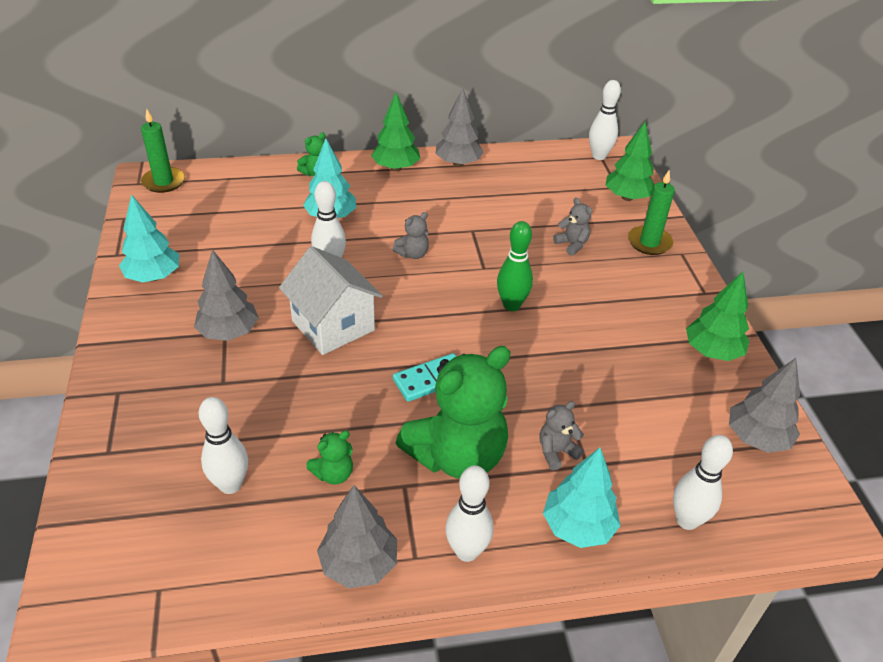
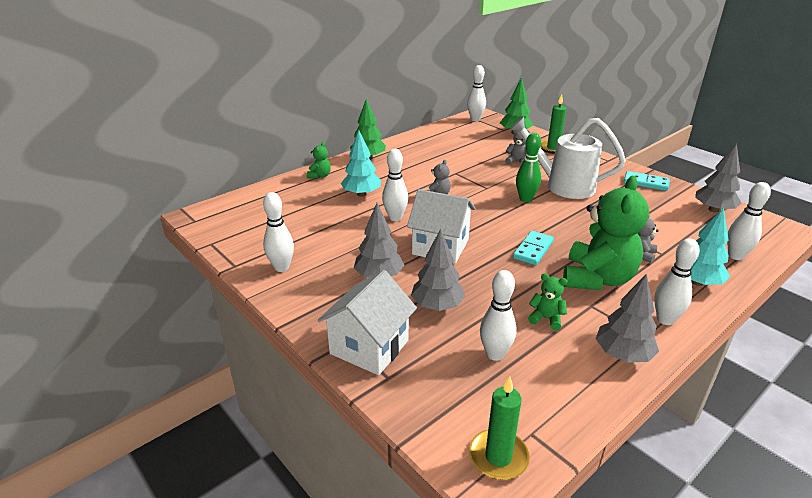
camera: 30 degrees left, 10 degrees down
turquoise tree [119,194,179,282] -> white bowling pin [263,192,294,272]
green candle [141,109,185,193] -> green candle moved to [469,377,530,480]
green teddy bear [306,430,353,485] -> green teddy bear turned 90 degrees counterclockwise [528,273,567,330]
grey tree [436,88,484,167] -> grey tree moved to [411,229,465,311]
green tree [686,272,750,361] -> turquoise domino [624,171,670,191]
none -> white house [318,270,417,375]
none -> white watering can [509,116,626,199]

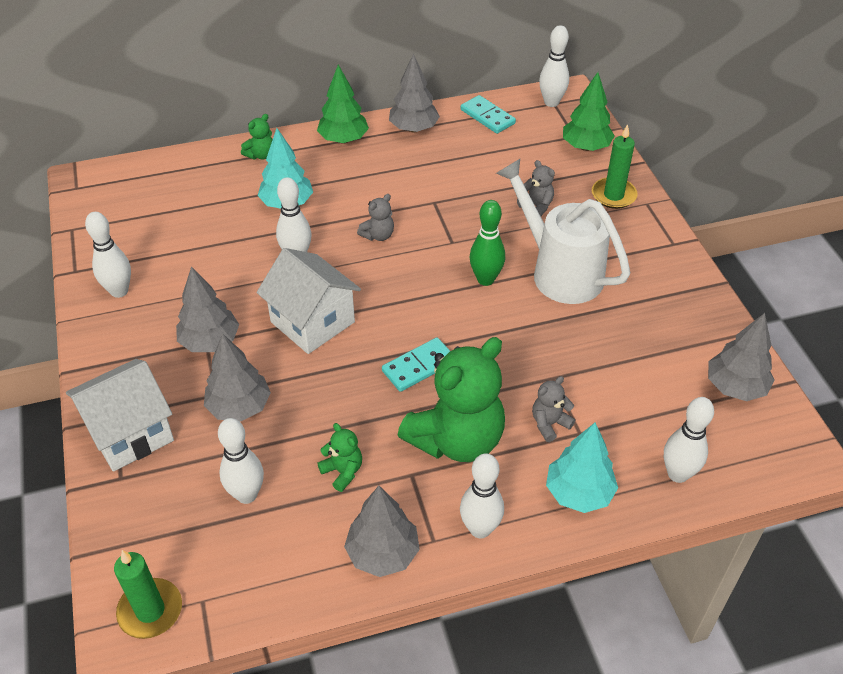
camera: 25 degrees right, 15 degrees up
turquoise domino [624,171,670,191] -> turquoise domino moved to [461,95,516,134]
none -> grey tree [389,53,440,132]

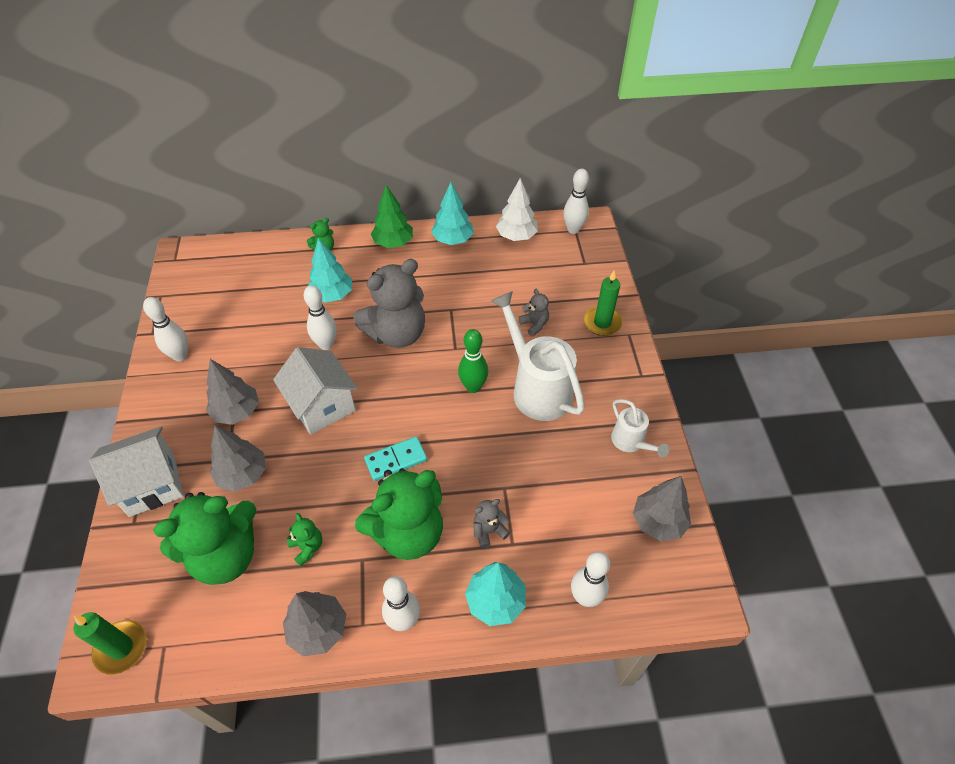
camera: 10 degrees right, 5 degrees up
white bowling pin [218,418,264,504] -> green teddy bear [153,492,256,585]
grey teddy bear [357,194,394,241] -> grey teddy bear [353,259,425,348], size x2.34
grey tree [389,53,440,132] -> turquoise tree [431,182,474,245]
turquoise domino [461,95,516,134] -> white tree [496,178,538,241]
green tree [563,72,615,151] -> none
none -> white watering can [611,399,669,457]

